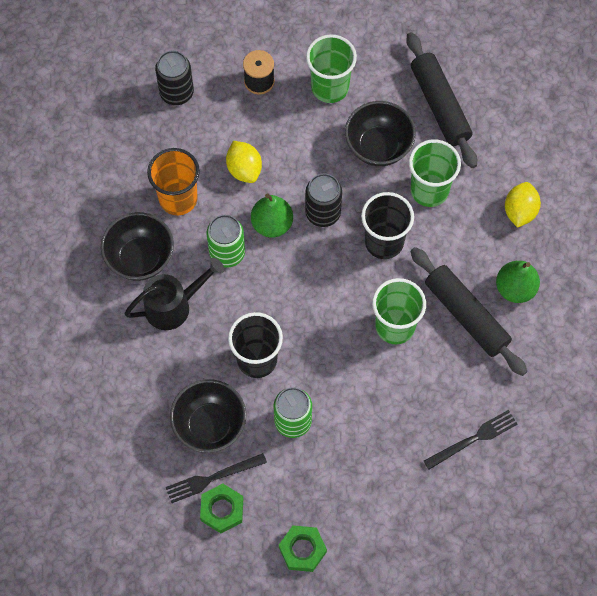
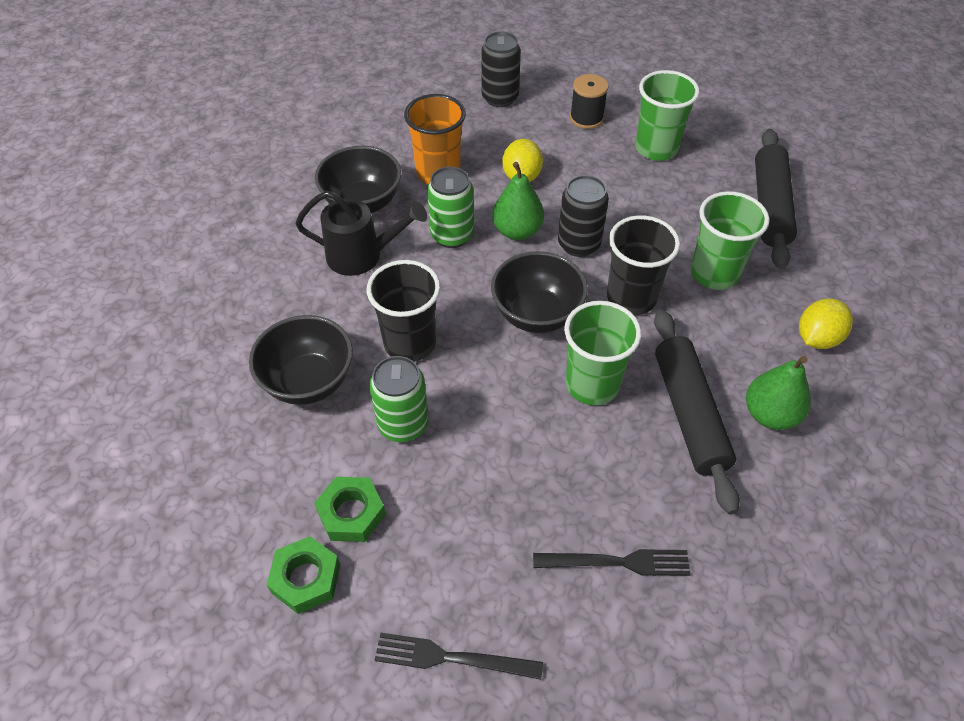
camera: 30 degrees right, 15 degrees down
black fork [166,453,267,503] -> black fork moved to [375,633,543,680]
green nut [200,484,243,533] -> green nut moved to [314,477,386,542]
black bowl [345,101,416,166] -> black bowl moved to [491,251,588,333]

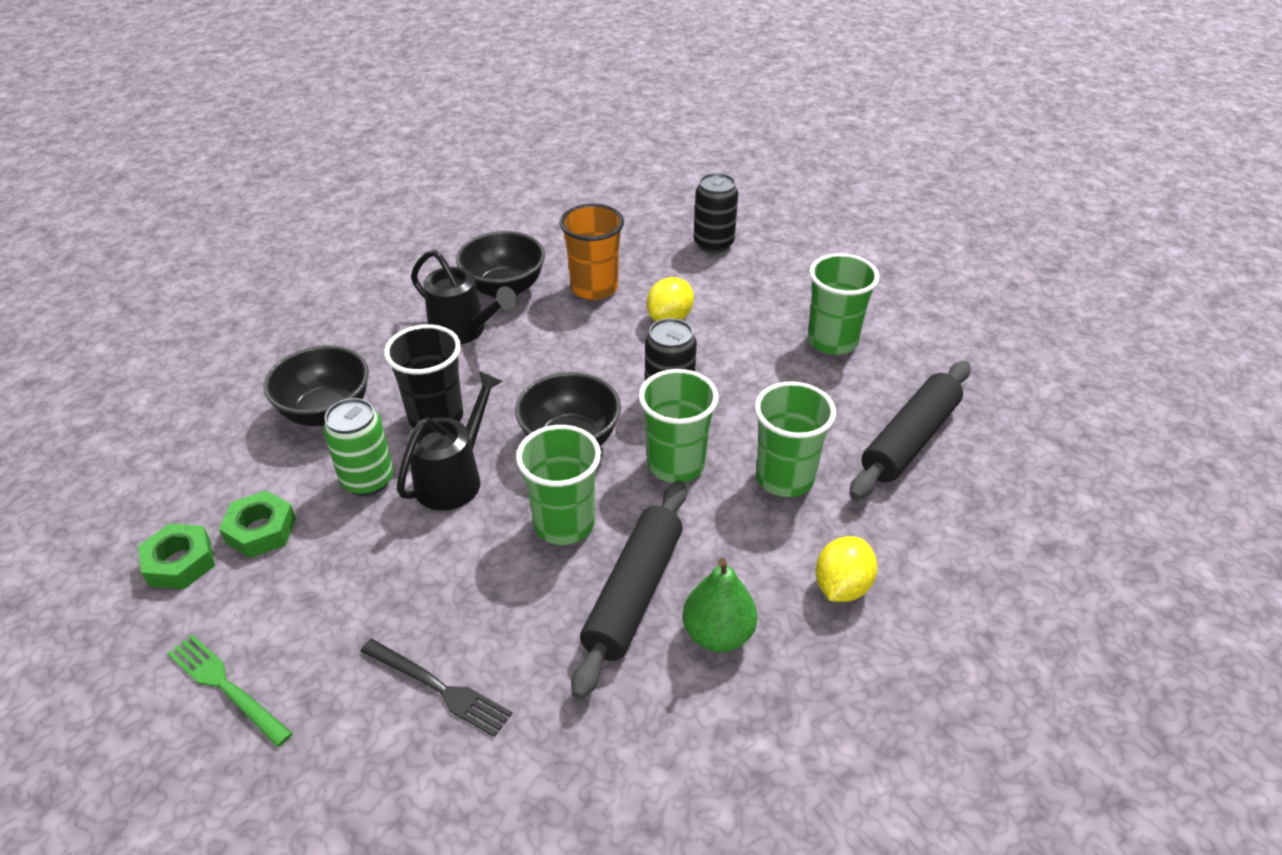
camera: 30 degrees right, 10 degrees down
black fork [375,633,543,680] -> green fork [167,635,293,747]
green can [427,167,474,248] -> none
green pear [492,162,544,240] -> none
black spool [570,74,609,129] -> none
black cup [607,215,680,315] -> green cup [639,369,718,483]
yellow lemon [799,299,853,349] -> yellow lemon turned 45 degrees counterclockwise [816,536,877,602]
none -> black watering can [397,371,503,511]

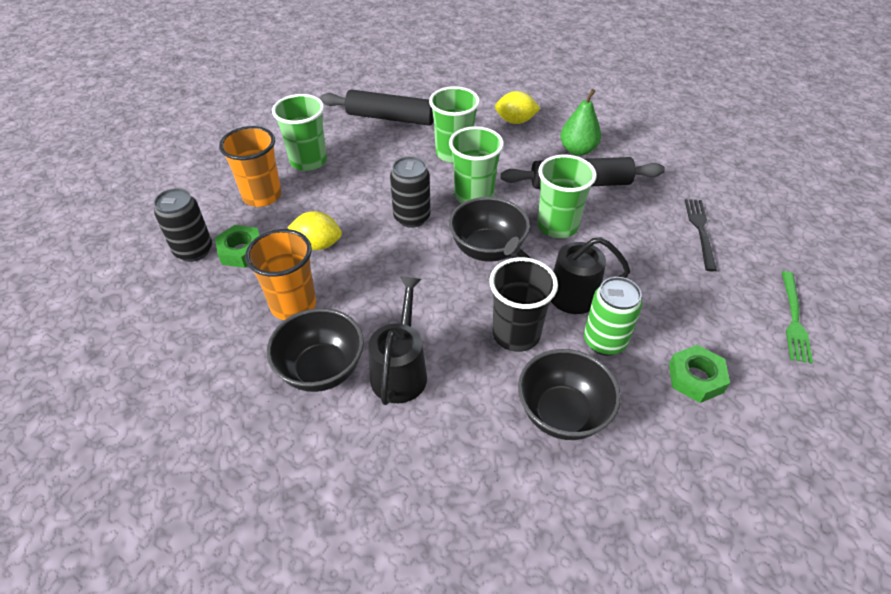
camera: 115 degrees left, 5 degrees up
green nut [138,523,215,589] -> green nut moved to [215,225,260,268]
none -> orange cup [219,126,282,207]

